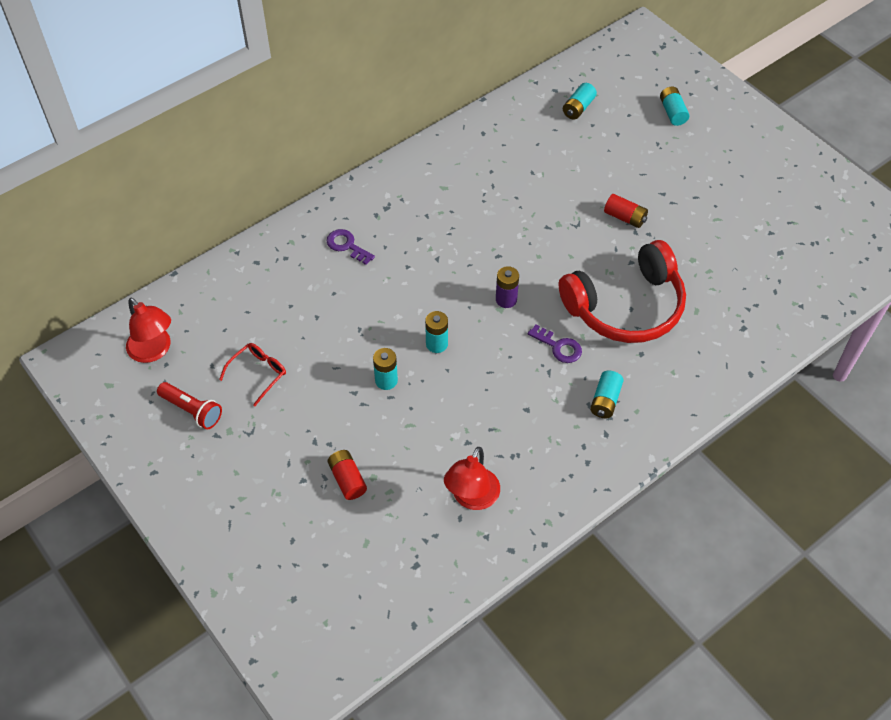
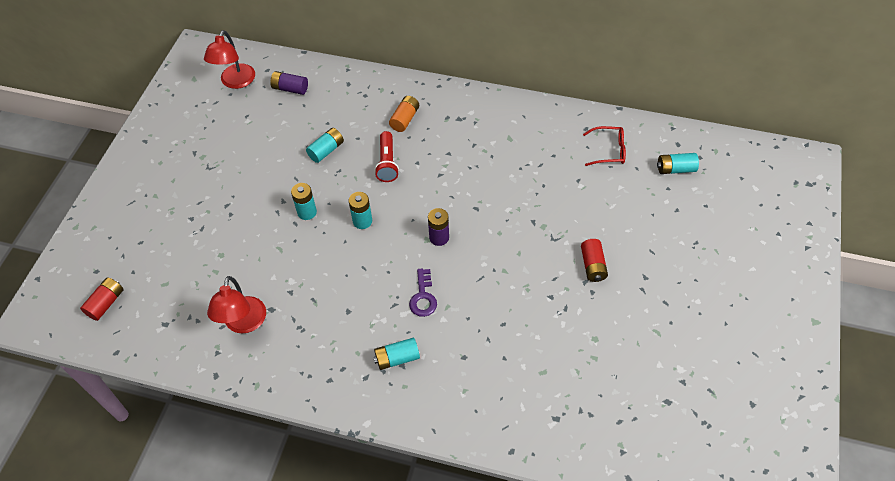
camera: 55 degrees right, 0 degrees up
red flashlight [157,382,222,429] -> red flashlight moved to [374,131,399,182]
red glasses [219,343,286,406] -> red glasses moved to [583,126,626,166]
purple key [327,229,375,265] -> orange battery [389,96,419,132]
red battery [328,450,367,500] -> red battery moved to [80,277,124,321]
red lamp [444,447,500,510] -> red lamp turned 75 degrees counterclockwise [207,276,266,333]
red headphones [559,240,686,343] -> none
turquoise battery [660,87,689,126] -> turquoise battery moved to [306,128,344,163]
none -> purple battery [270,71,308,95]

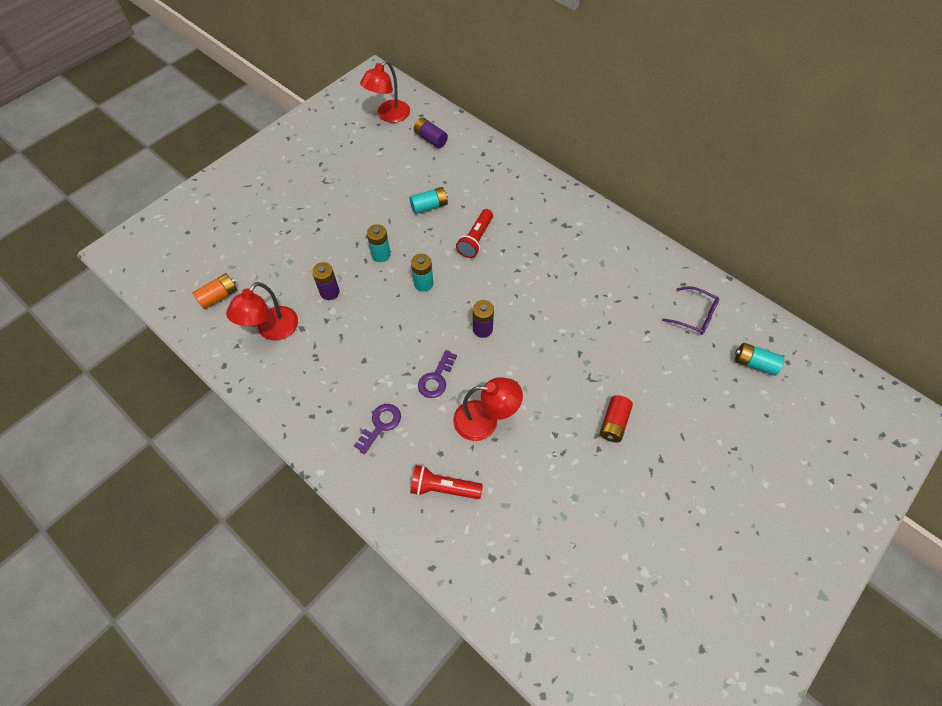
camera: 25 degrees right, 5 degrees up
red battery [80,277,124,321] -> none
turquoise battery [373,338,420,370] -> purple key [354,404,401,454]
orange battery [389,96,419,132] -> orange battery moved to [192,273,237,309]
red glasses [583,126,626,166] -> purple glasses [662,286,719,335]
none -> purple battery [312,262,340,300]
none -> red flashlight [410,465,483,499]
none -> red lamp [453,377,523,441]

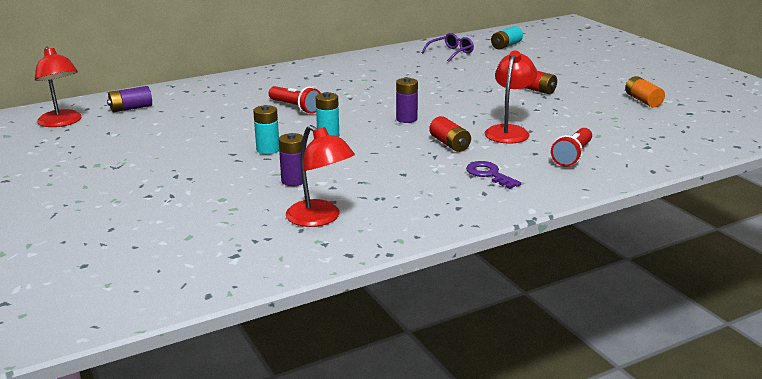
camera: 70 degrees left, 35 degrees down
orange battery [192,273,237,309] -> orange battery moved to [625,76,665,108]
turquoise battery [410,187,448,214] -> none
purple key [418,350,457,398] -> red battery [429,116,471,152]

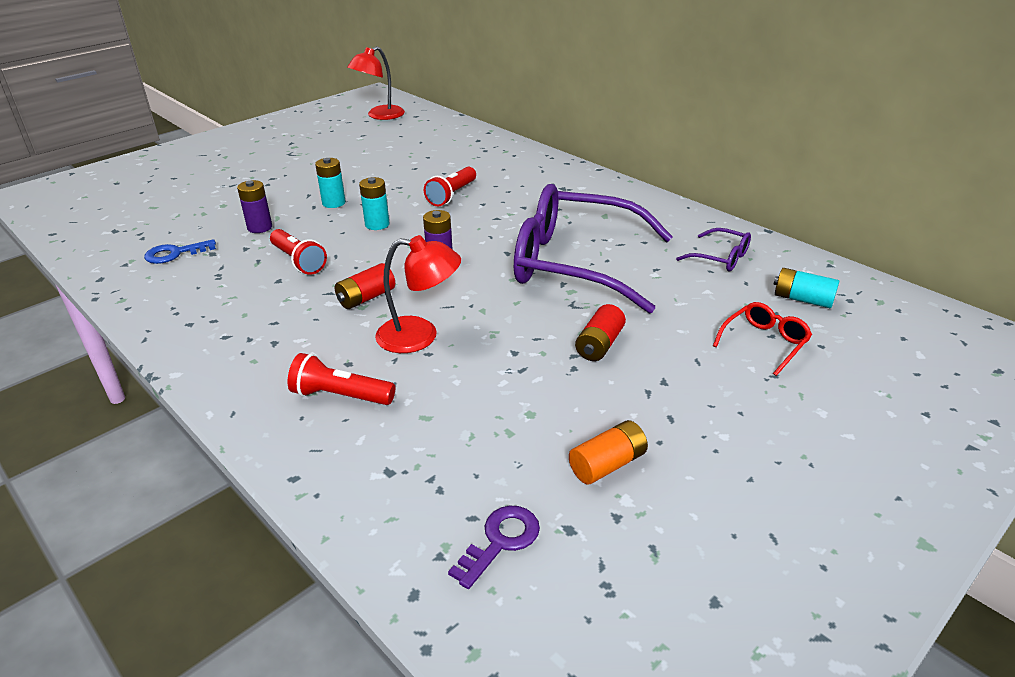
camera: 75 degrees right, 10 degrees up
purple battery [107,86,152,112] -> none
red lamp [286,125,355,227] -> blue key [144,239,216,264]
purple key [466,161,521,189] -> purple key moved to [448,506,540,589]
none -> red flashlight [270,229,327,275]
none -> purple glasses [514,184,673,314]
none -> red glasses [713,302,812,376]

